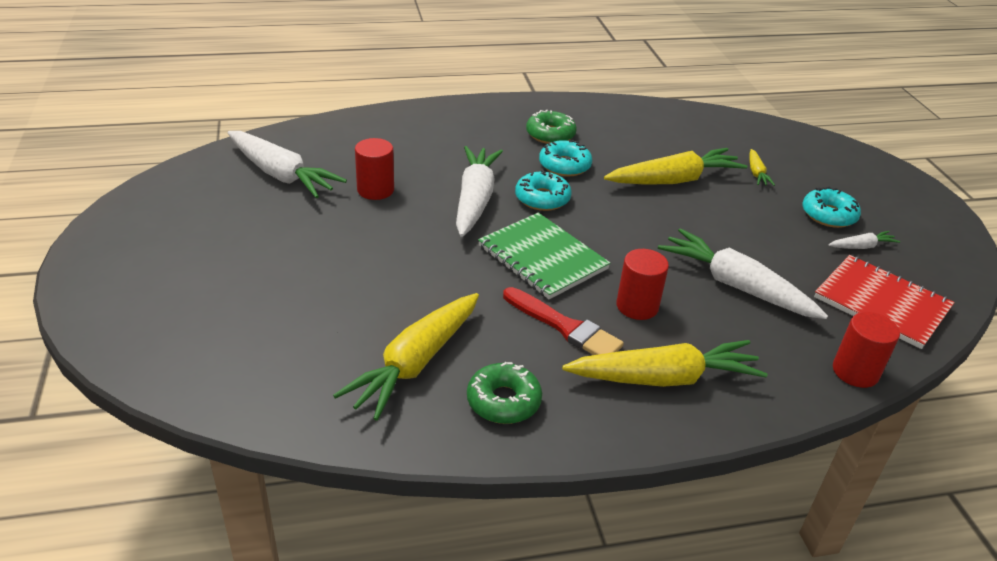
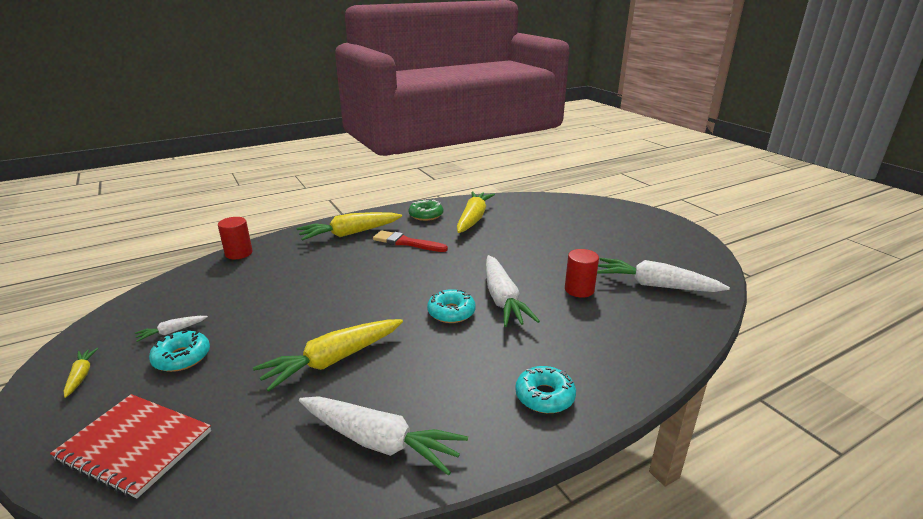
camera: 165 degrees right, 10 degrees down
green notebook [478,213,610,299] -> none
green donut [526,110,577,144] -> none
turquoise donut [539,140,592,177] -> turquoise donut moved to [515,366,576,413]
red cylinder [616,249,669,320] -> none
white carrot [658,228,828,319] -> white carrot moved to [299,396,468,476]
yellow carrot [749,149,775,186] -> yellow carrot moved to [64,348,98,398]
red notebook [814,255,955,349] -> red notebook moved to [50,394,211,499]

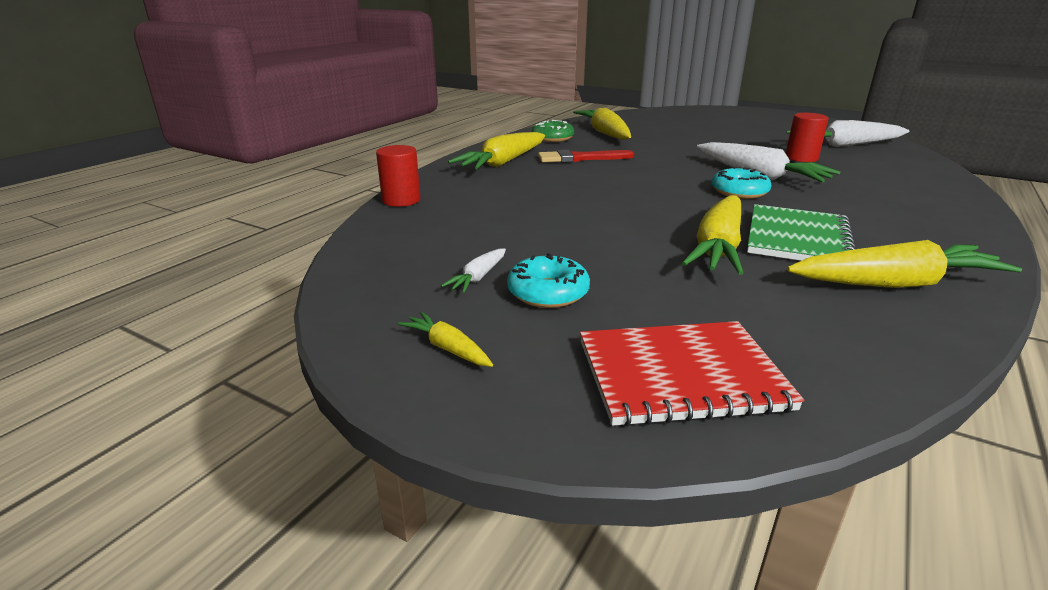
camera: 30 degrees left, 0 degrees up
white carrot [299,396,468,476] -> yellow carrot [787,240,1022,288]
turquoise donut [515,366,576,413] -> none
none -> green notebook [747,204,855,261]

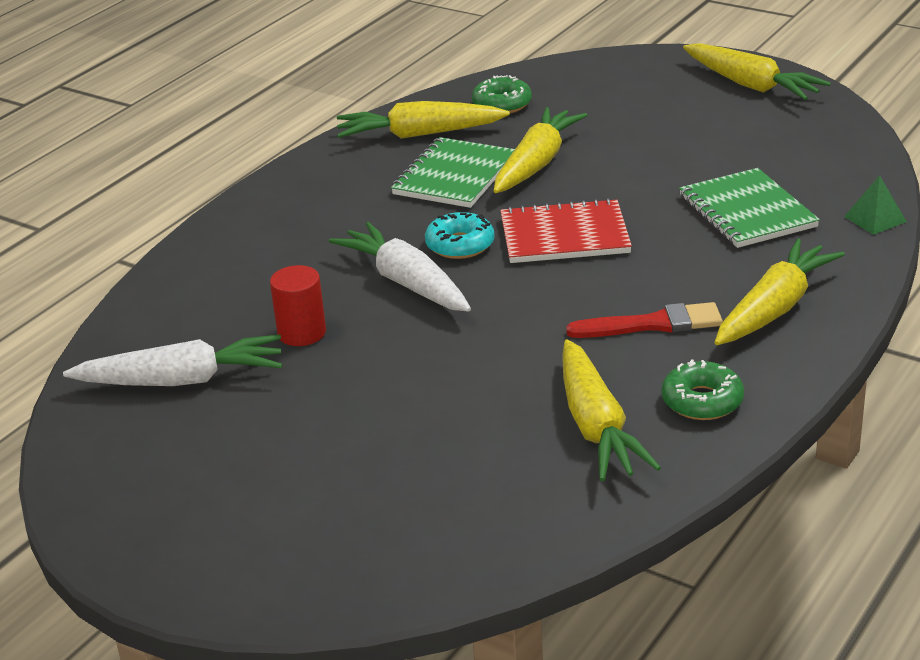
camera: 175 degrees left, 5 degrees up
red cylinder [376,145,421,207] -> green pyramid [844,175,907,235]
yellow carrot [398,312,493,367] -> yellow carrot [683,43,831,100], size x2.16
white carrot [441,248,506,293] -> none
turquoise donut [507,253,590,308] -> none
red notebook [580,321,805,426] -> red notebook moved to [500,198,632,263]
none -> green donut [472,75,532,113]
none -> green notebook [679,168,820,248]

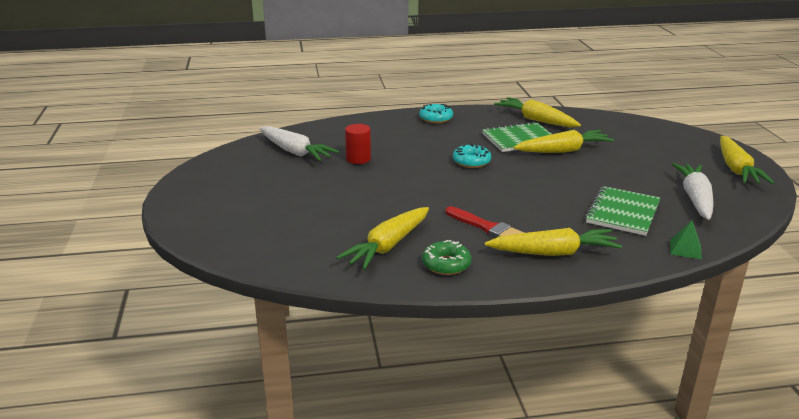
camera: 45 degrees right, 5 degrees down
white carrot [329,222,471,312] -> white carrot moved to [672,163,714,220]
green donut [472,75,532,113] -> none
red notebook [500,198,632,263] -> none
none -> turquoise donut [419,104,453,123]

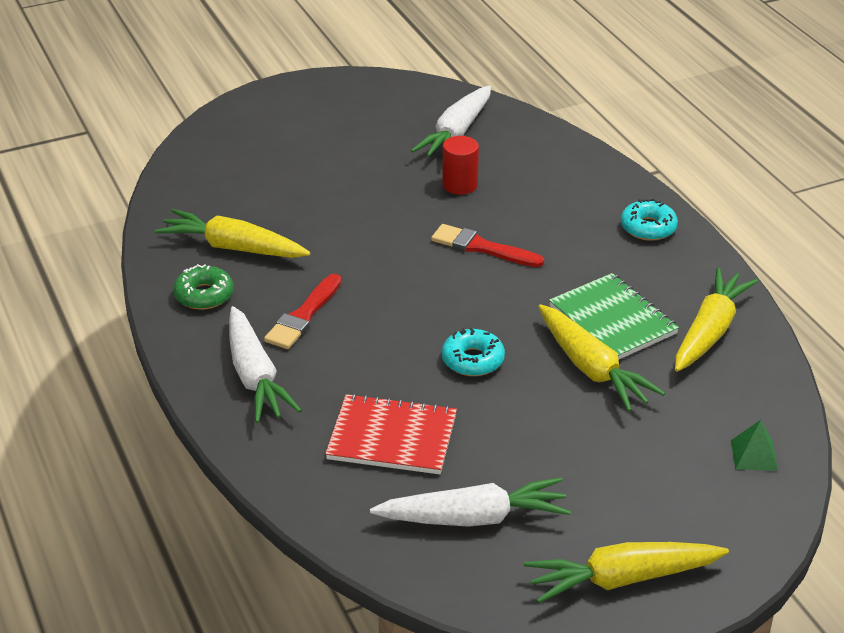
camera: 75 degrees right, 10 degrees up
turquoise donut [453,144,491,168] -> turquoise donut moved to [442,328,505,376]
yellow carrot [485,228,622,256] -> white carrot [229,306,302,423]
green notebook [585,186,660,236] -> red notebook [325,394,457,474]
green pyramid [670,220,702,259] -> green pyramid moved to [731,420,778,471]
none -> red brush [431,224,544,267]

